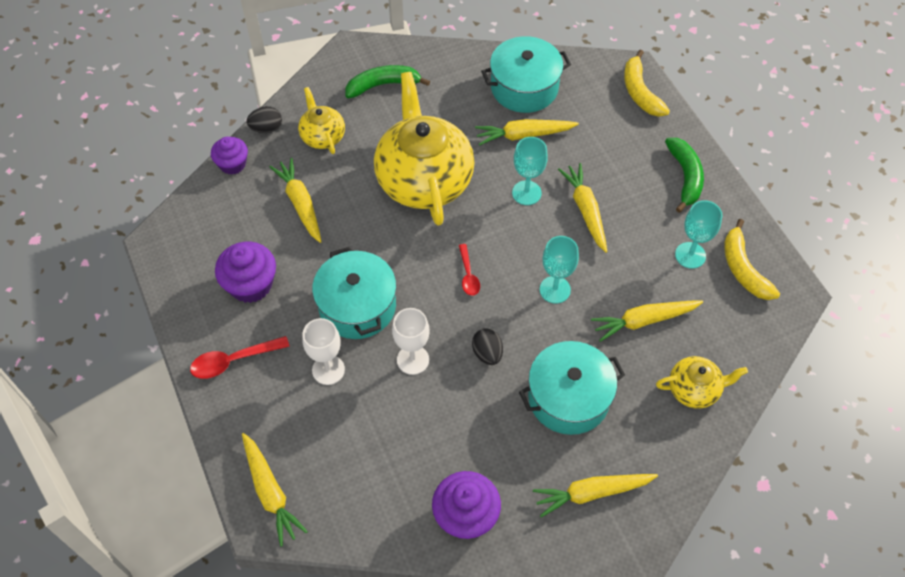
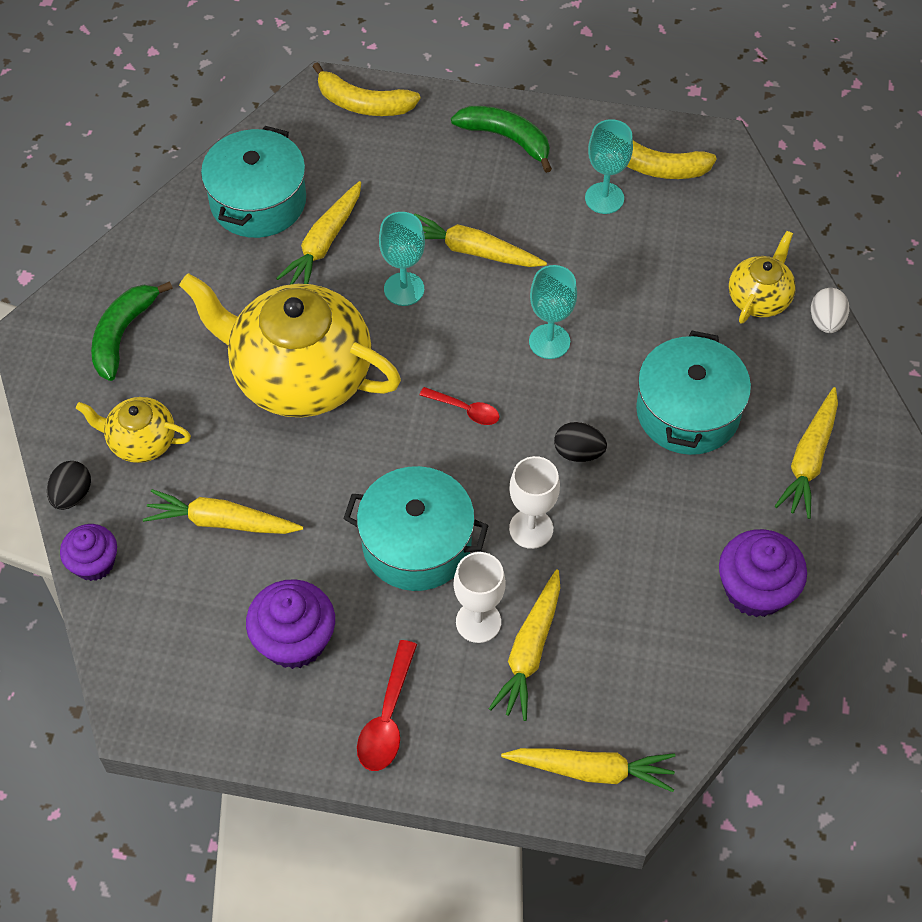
camera: 55 degrees left, 0 degrees up
yellow carrot [591,301,703,342] -> yellow carrot moved to [489,569,560,721]
none -> white egg [811,288,849,333]

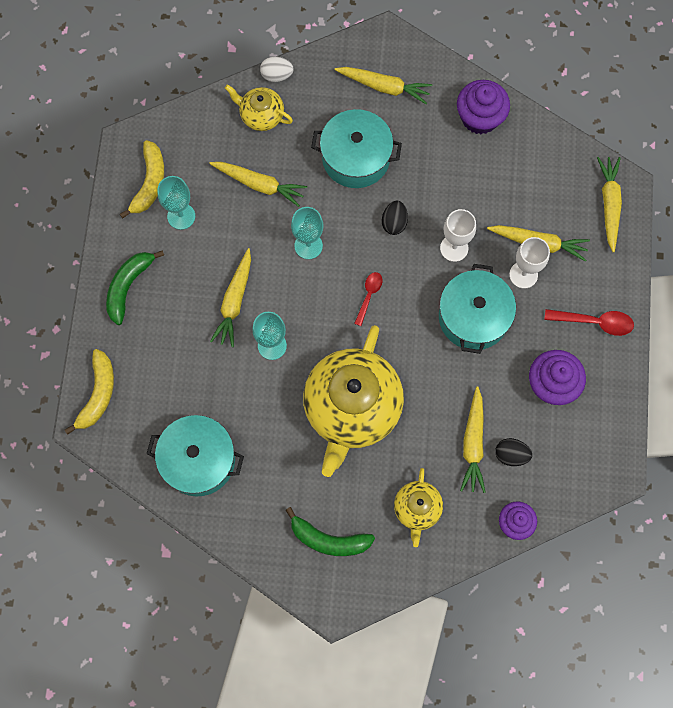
camera: 95 degrees left, 15 degrees up
black egg [47,461,91,510] -> black egg moved to [495,438,532,466]
yellow carrot [276,181,361,285] -> yellow carrot moved to [209,162,307,207]

